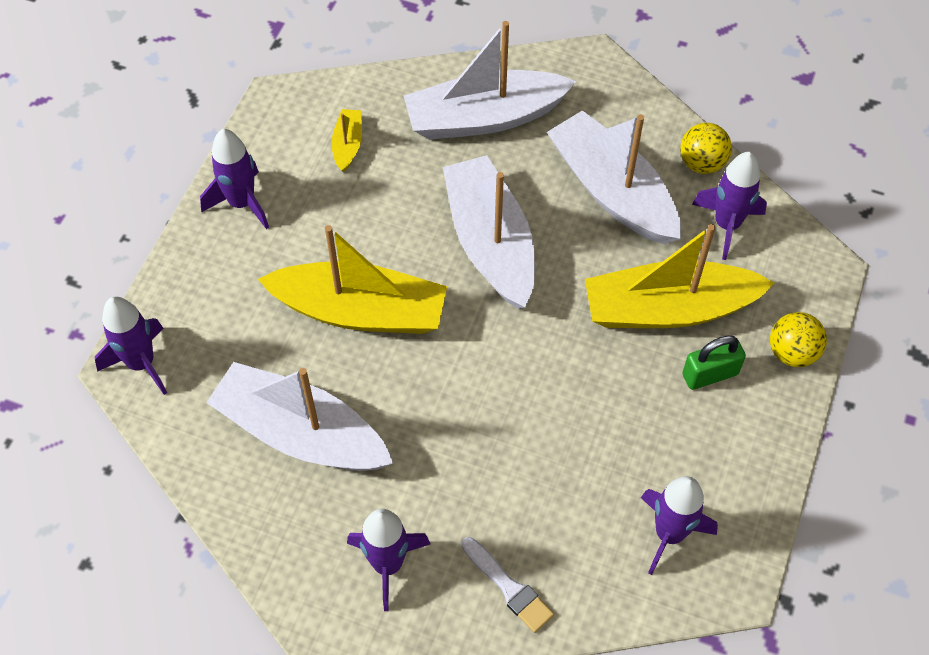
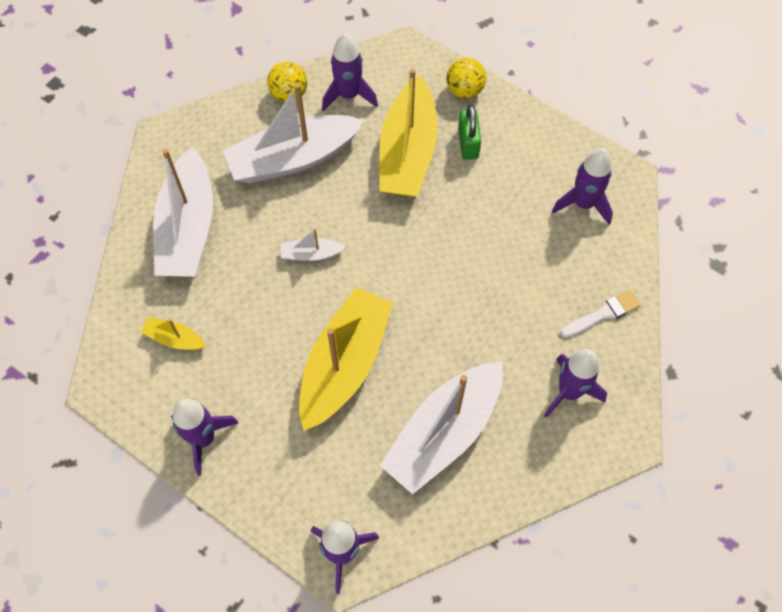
camera: 75 degrees left, 5 degrees up
white boat [443,155,535,309] -> white boat [281,228,346,261], size x0.44

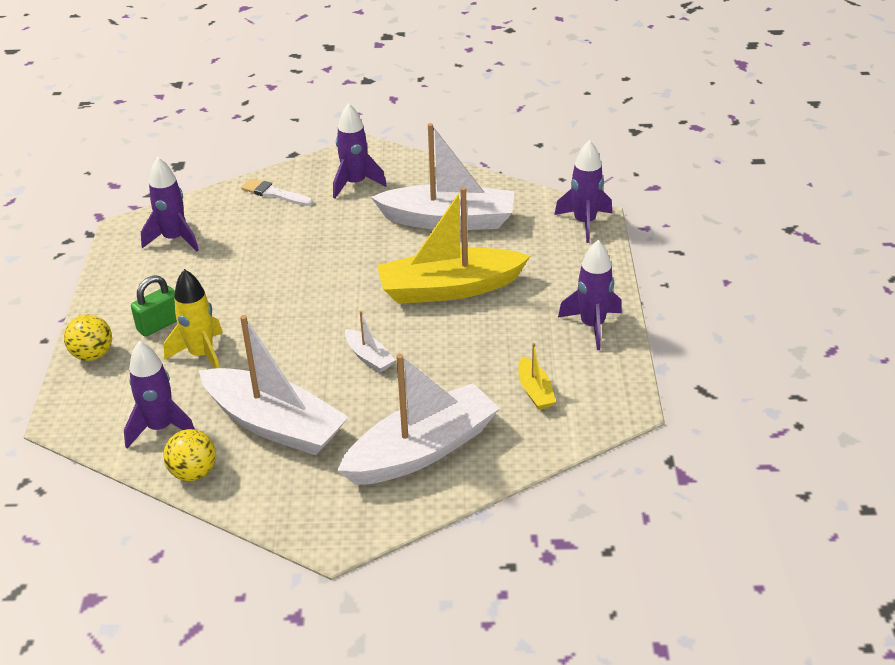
camera: 125 degrees left, 25 degrees down
yellow boat [379,68,438,196] -> yellow rocket [164,269,222,369]

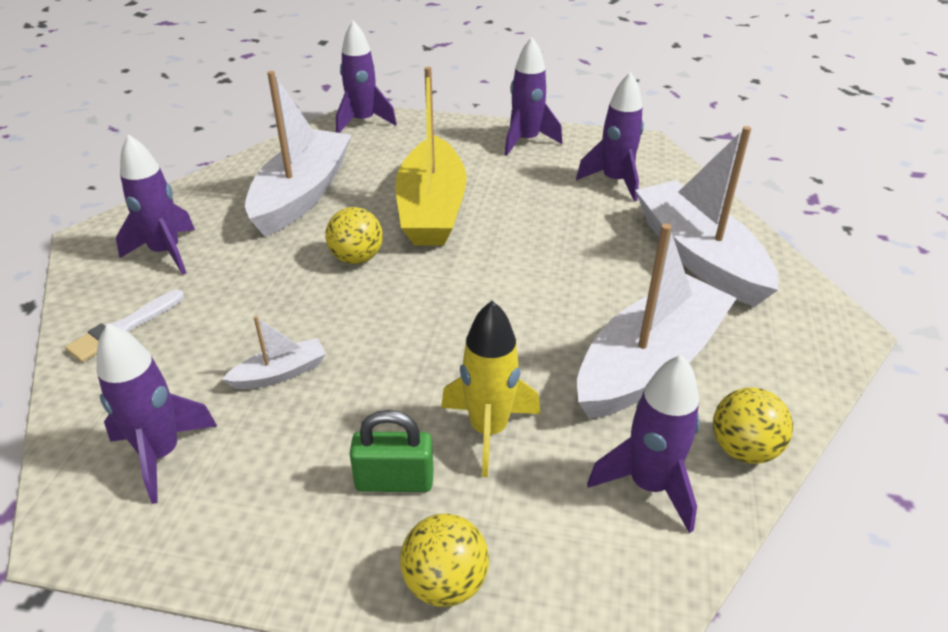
camera: 80 degrees left, 0 degrees up
green padlock [131,275,177,337] -> green padlock turned 60 degrees counterclockwise [350,410,434,492]
white boat [345,311,395,372] -> white boat moved to [222,316,326,389]
yellow boat [518,343,556,410] -> purple rocket [576,72,644,202]
none -> yellow ball [325,207,383,264]

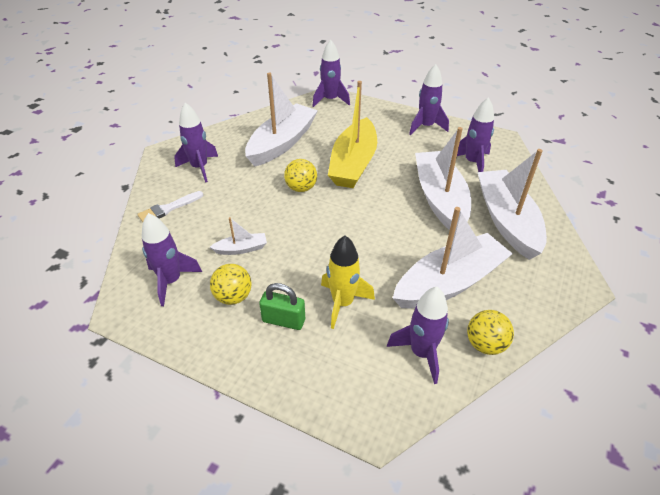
camera: 15 degrees right, 5 degrees up
yellow ball [400,514,489,607] -> yellow ball moved to [210,264,252,305]
none -> white boat [415,127,471,230]

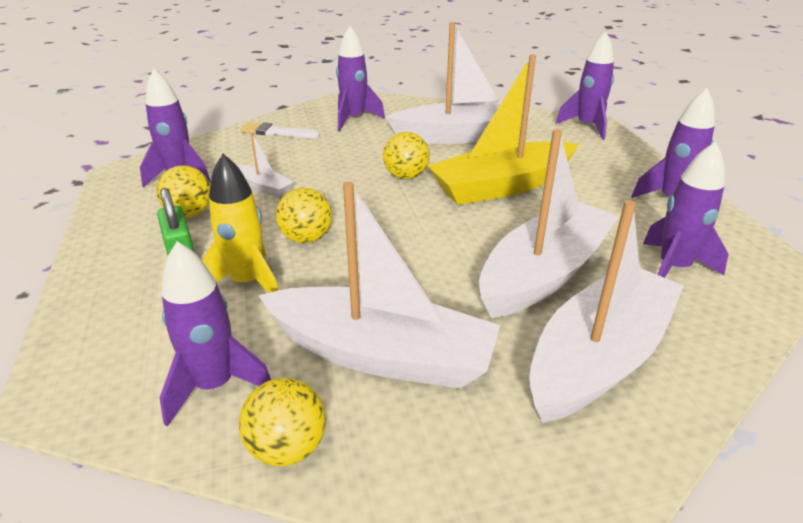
camera: 50 degrees right, 10 degrees down
none -> yellow ball [276,188,332,243]

